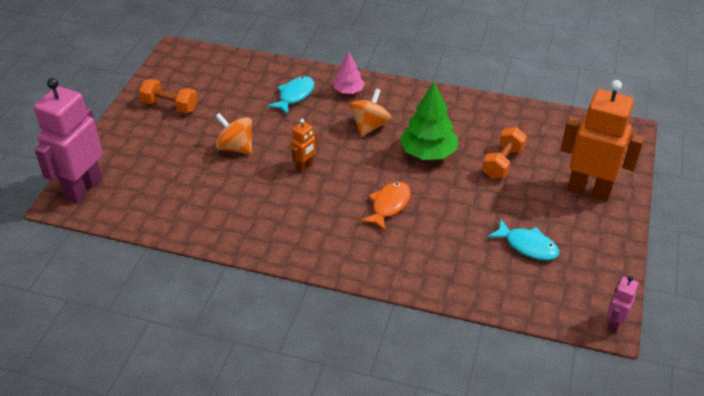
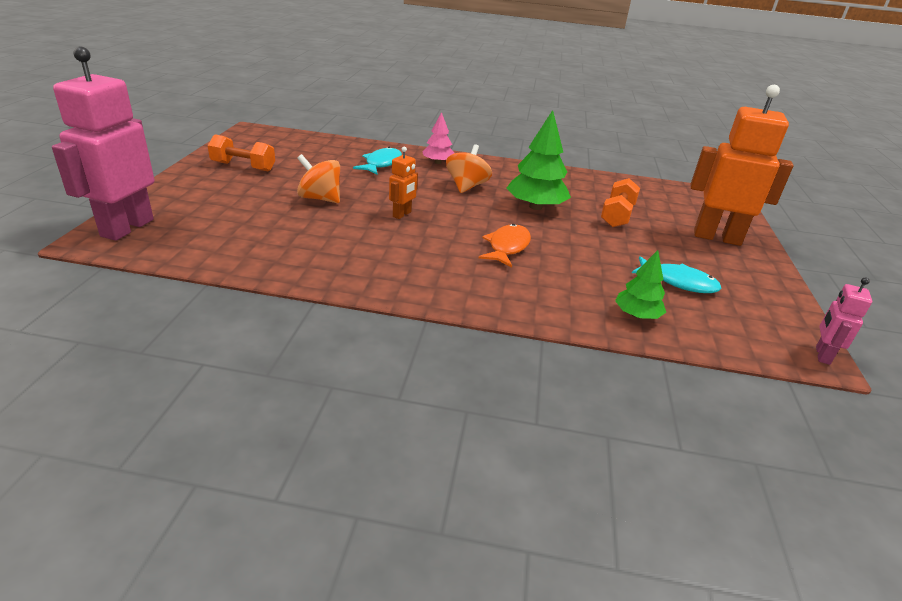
camera: 10 degrees left, 10 degrees down
none -> green tree [615,250,666,319]

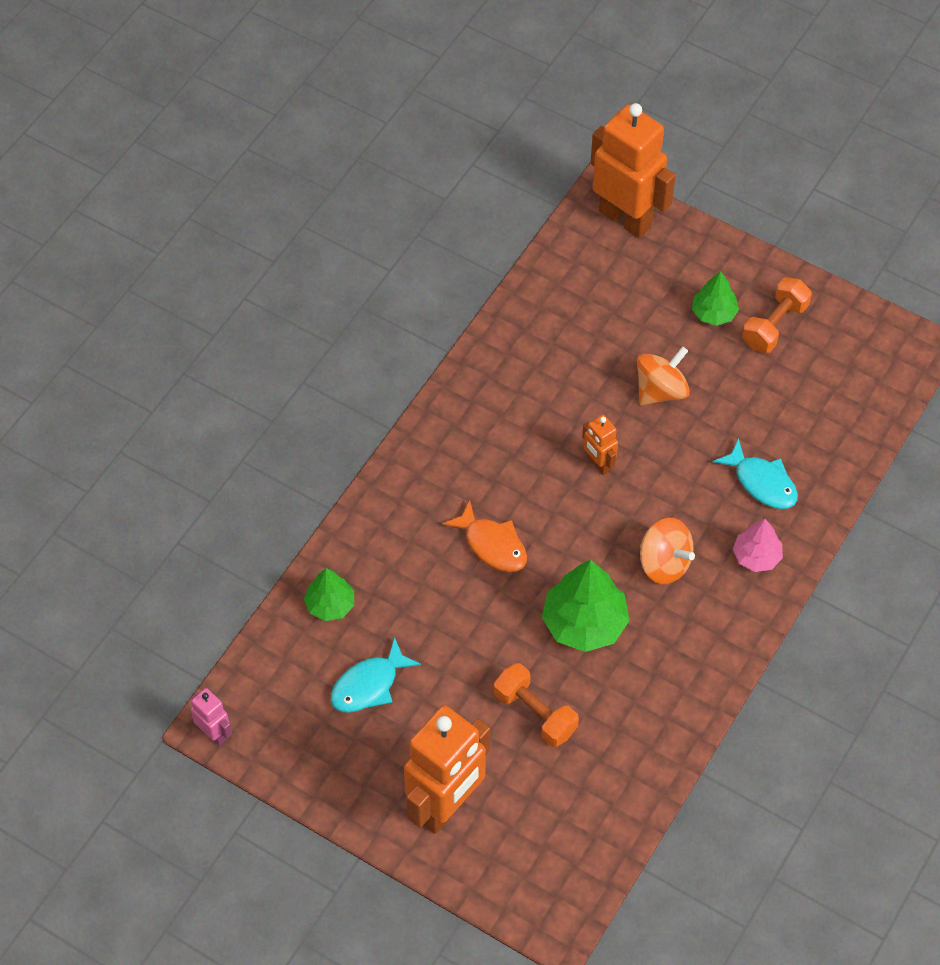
camera: 115 degrees right, 25 degrees up
pink robot [52,47,154,241] -> orange robot [590,103,676,238]
none -> green tree [692,271,739,326]

